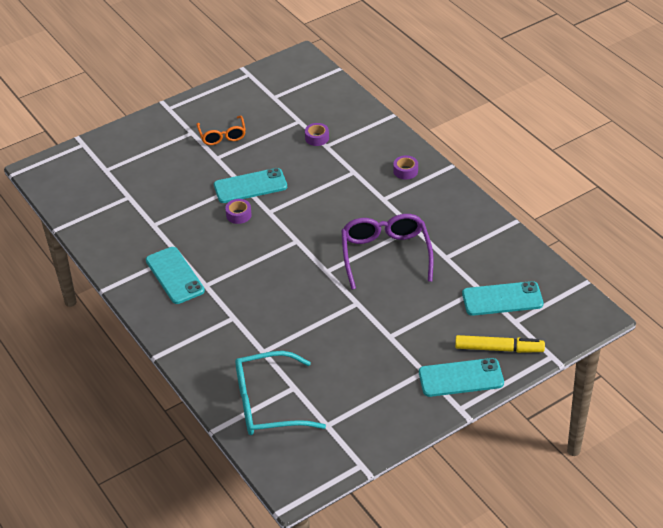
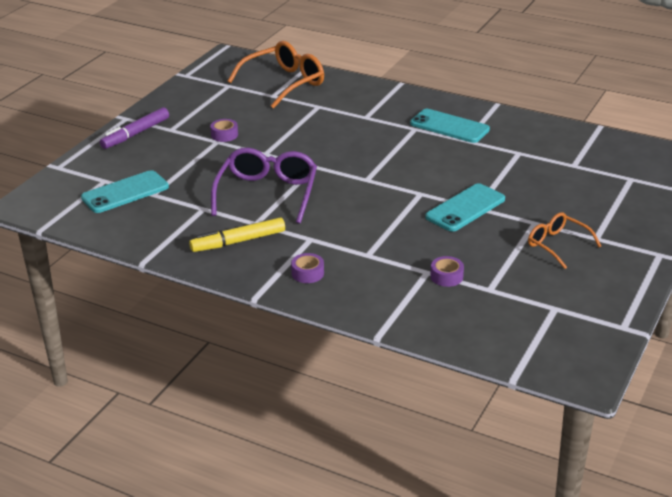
camera: 150 degrees right, 10 degrees down
purple tape [225,199,252,224] -> purple tape moved to [210,119,238,142]
turquoise glasses [235,351,326,435] -> orange glasses [228,41,324,109]
purple glasses [341,214,434,290] -> purple glasses turned 135 degrees counterclockwise [211,148,317,224]
turquoise phone [419,358,504,397] -> purple marker [100,107,169,149]
yellow marker [455,335,545,353] -> yellow marker moved to [189,217,285,252]

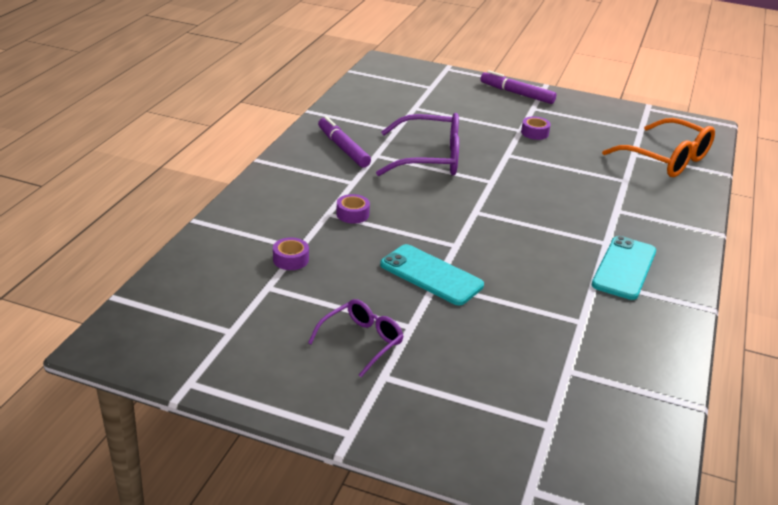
camera: 80 degrees right, 0 degrees up
turquoise phone [81,170,169,213] -> none
yellow marker [189,217,285,252] -> purple marker [318,116,371,168]
purple tape [291,253,324,283] -> purple tape moved to [336,194,370,224]
orange glasses [528,212,601,269] -> purple glasses [308,299,404,377]

